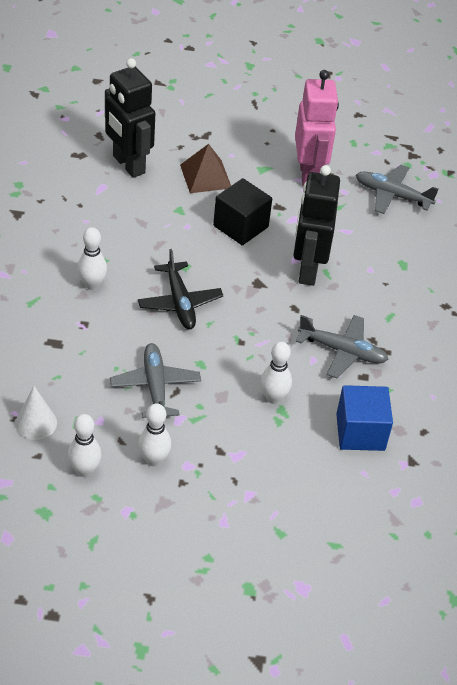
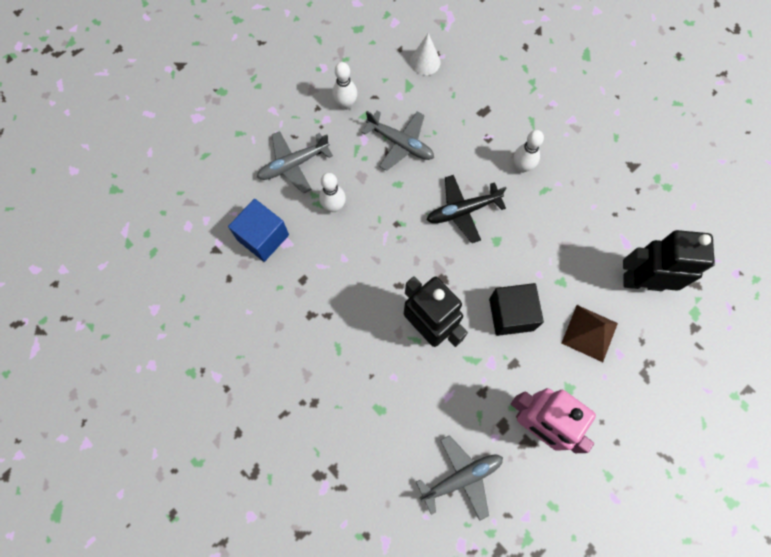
camera: 135 degrees right, 25 degrees up
white bowling pin [68,414,102,477] -> none
black plane [138,249,223,329] -> black plane turned 45 degrees counterclockwise [427,175,506,243]
grey plane [296,315,389,378] -> grey plane moved to [257,131,333,194]

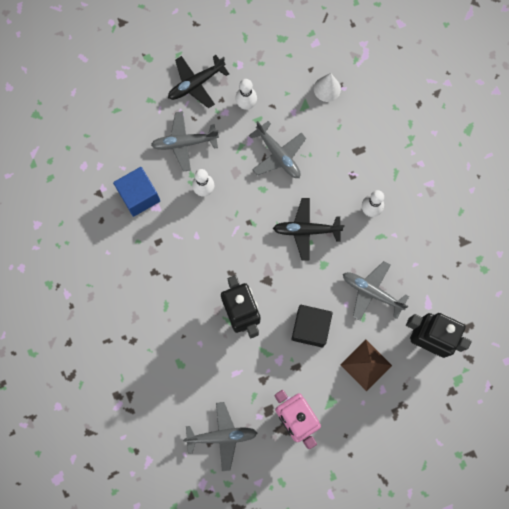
camera: 20 degrees right, 5 degrees up
none -> black plane [168,55,229,108]
none -> grey plane [343,261,409,320]

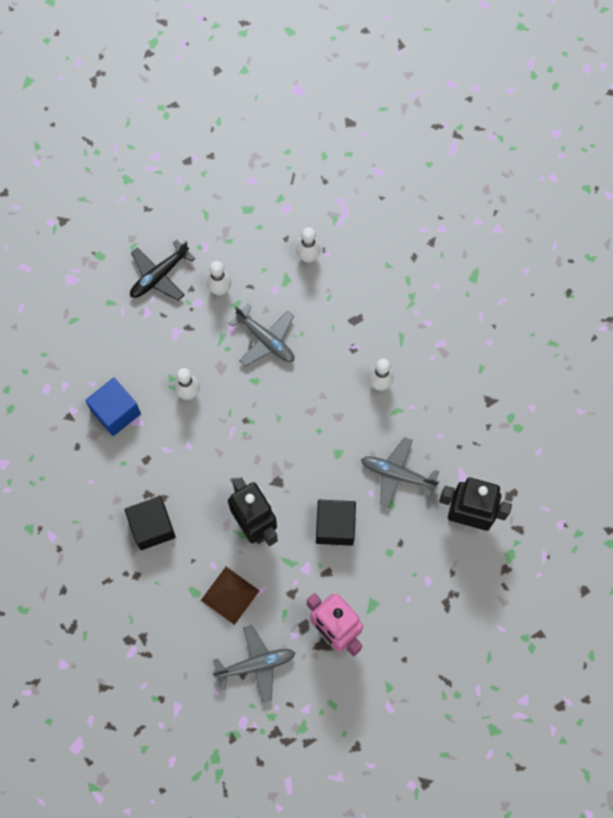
camera: 10 degrees left, 5 degrees down
grey plane [151,111,219,172] -> none
black plane [273,198,344,261] -> none
white cone [314,73,341,102] -> white bowling pin [296,227,321,263]
brown pyramid [341,340,392,391] -> brown pyramid moved to [201,567,259,625]
none -> black cube [125,496,176,550]

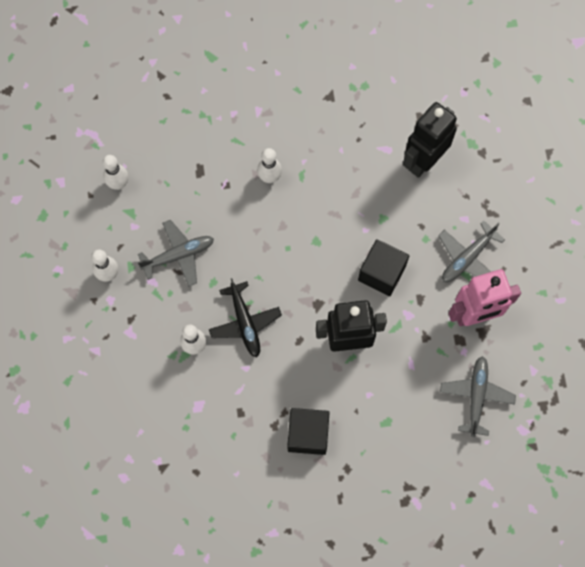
camera: 65 degrees left, 0 degrees up
blue cube [85,378,141,436] -> none
black plane [130,240,195,301] -> black plane moved to [209,278,282,357]
brown pyramid [201,567,259,625] -> none
grey plane [361,437,439,508] -> grey plane moved to [438,220,505,282]

